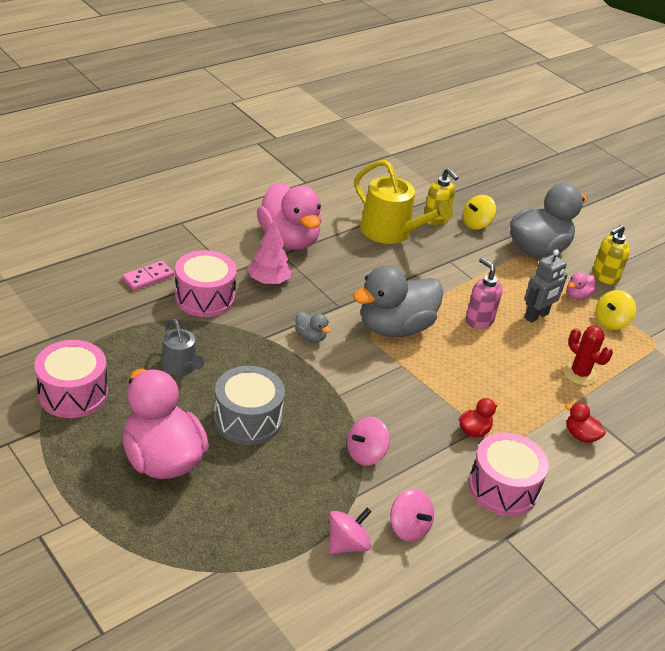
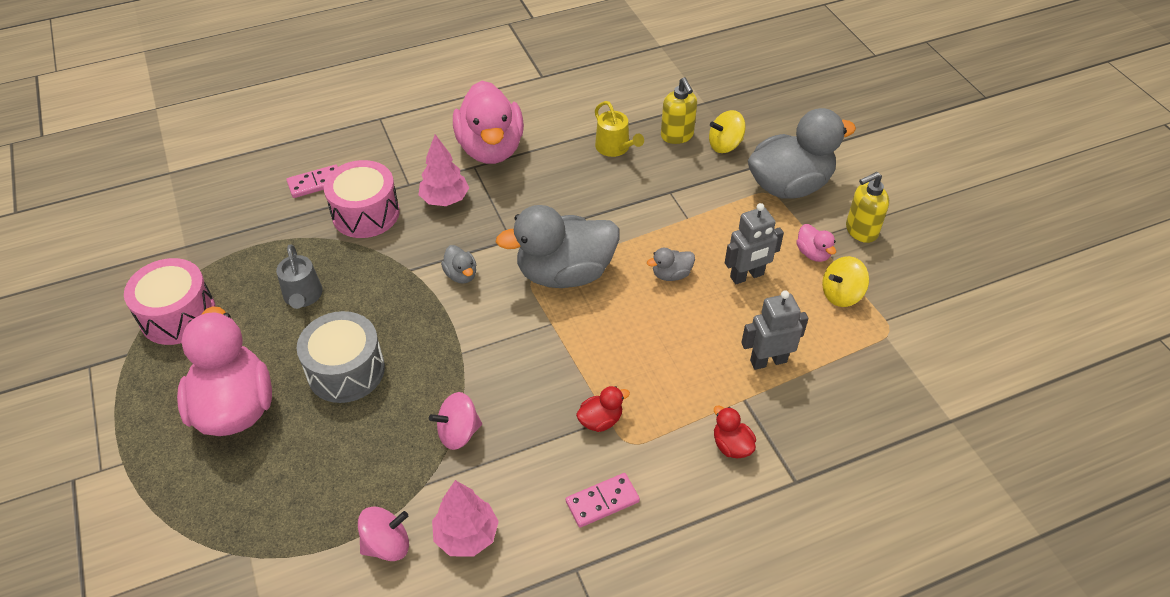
camera: 20 degrees right, 10 degrees up
yellow watering can [354,160,453,244] -> yellow watering can [595,101,644,157], size x0.57
pink spinning top [390,489,434,542] -> pink tree [432,480,499,557]
pink soap dispenser [466,258,503,329] -> grey duck [647,248,695,281]
pink drum [469,433,549,516] -> pink domino [566,473,640,528]
red cactus [563,326,613,386] -> grey robot [741,291,808,370]
pink duck [567,272,596,300] -> pink duck turned 90 degrees counterclockwise [796,224,836,262]

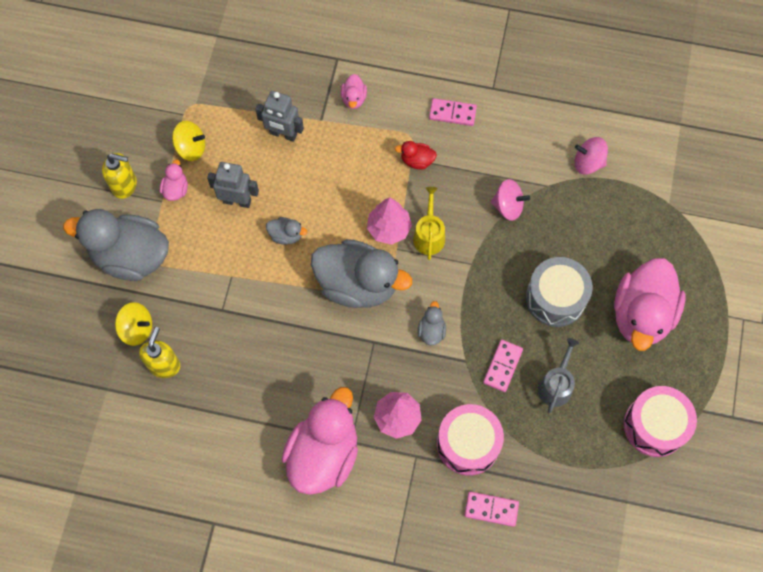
camera: 145 degrees left, 20 degrees up
pink tree [432,480,499,557] -> pink tree moved to [367,197,412,245]
yellow watering can [595,101,644,157] -> yellow watering can moved to [413,187,445,260]
red duck [714,405,756,458] -> pink duck [341,74,367,109]
none -> pink domino [483,340,523,392]

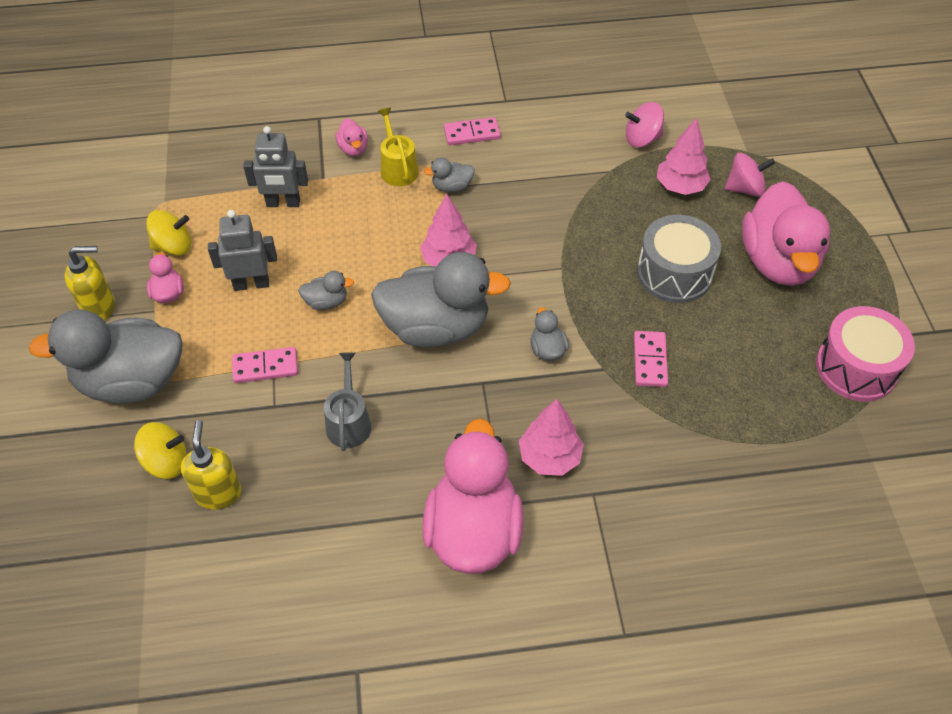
camera: 20 degrees left, 15 degrees down
red duck [395,141,437,169] -> grey duck [424,158,475,193]
yellow watering can [413,187,445,260] -> yellow watering can moved to [378,108,419,186]
pink drum [437,404,504,476] -> none
pink domino [464,492,519,527] -> pink domino moved to [232,347,298,383]
pink spinning top [491,179,530,221] -> pink spinning top moved to [725,153,775,197]
grey watering can [538,338,579,414] -> grey watering can moved to [324,353,371,451]
none -> pink tree [657,118,711,195]

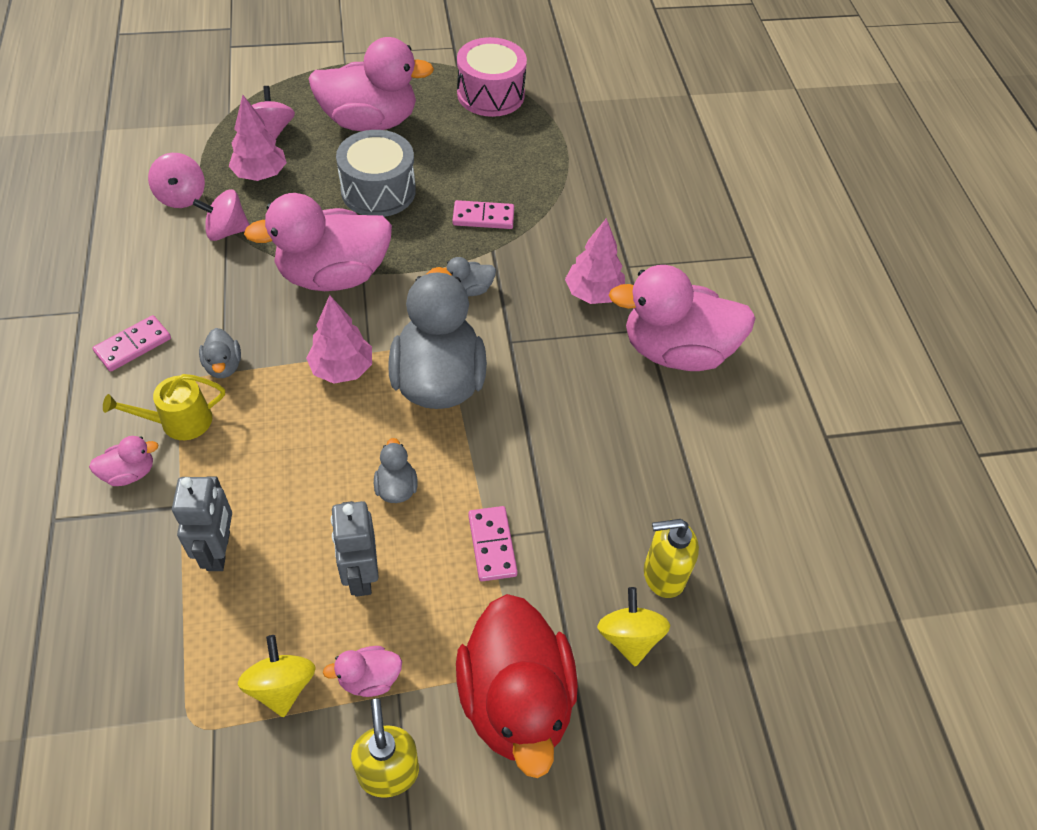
camera: 95 degrees left, 0 degrees up
grey duck [29,309,183,404] -> red duck [456,594,578,778]
grey watering can [324,353,371,451] -> none
pink domino [444,117,501,145] -> pink domino turned 60 degrees clockwise [93,315,171,372]
none -> pink spinning top [193,190,250,241]
none -> pink duck [244,193,392,291]

